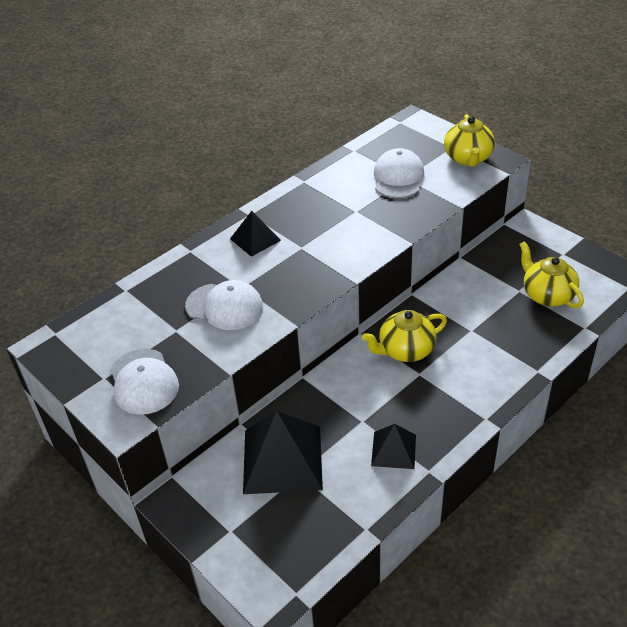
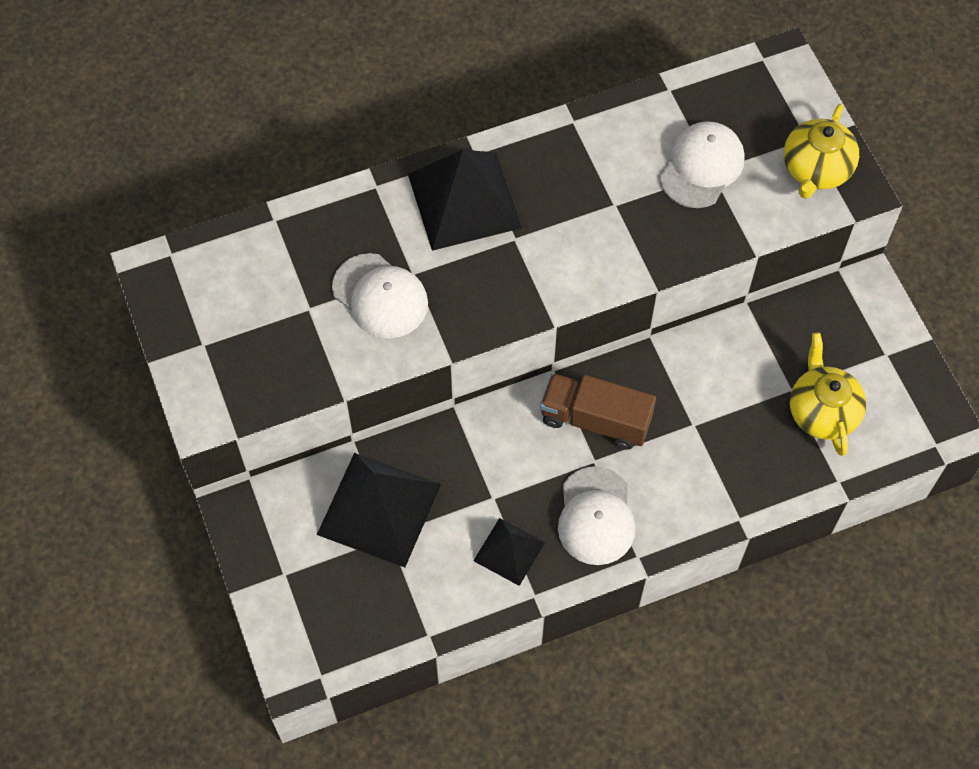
camera: 20 degrees right, 20 degrees up
white cap [110,349,179,415] -> white cap moved to [558,466,635,565]
black pyramid [230,211,281,257] -> black pyramid [408,150,522,251], size x1.82
yellow teapot [362,310,447,362] -> brown truck [540,373,656,450]

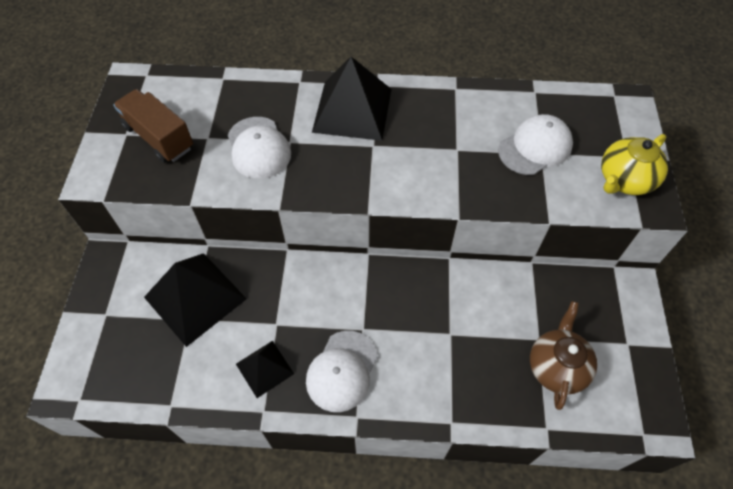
camera: 25 degrees right, 5 degrees down
brown truck [540,373,656,450] -> brown truck moved to [113,89,193,163]
yellow teapot [790,332,866,456] -> brown teapot [530,301,597,410]

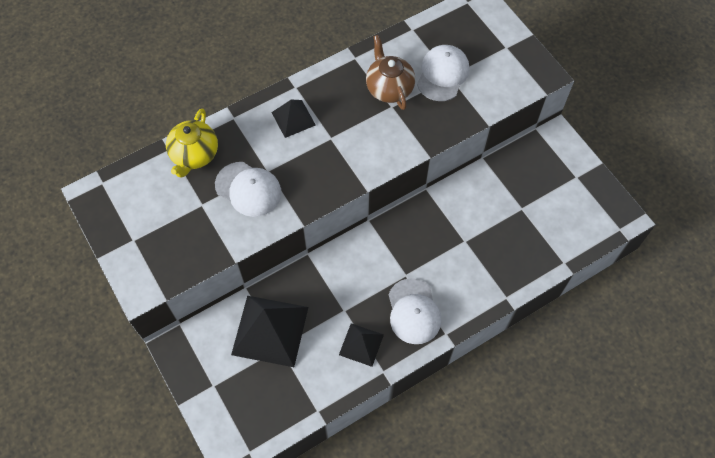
camera: 35 degrees left, 5 degrees up
brown truck [113,89,193,163] -> none
black pyramid [312,57,392,141] -> black pyramid [271,100,316,138], size x0.55
brown teapot [530,301,597,410] -> brown teapot moved to [366,35,415,110]
yellow teapot [601,134,668,195] -> yellow teapot moved to [166,108,218,178]

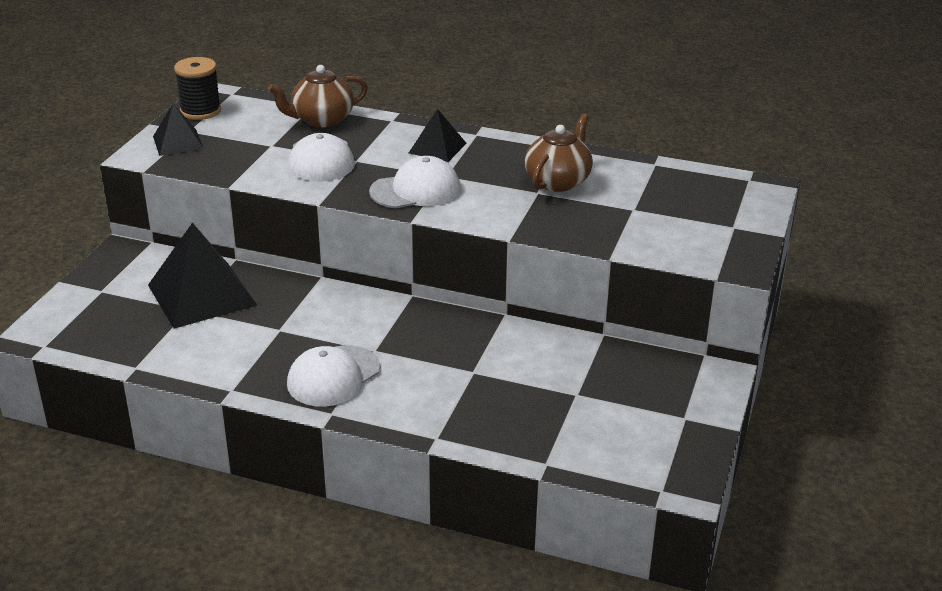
camera: 50 degrees right, 30 degrees down
yellow teapot [166,108,218,178] -> brown teapot [268,65,368,127]
black pyramid [339,323,384,367] -> black pyramid moved to [153,104,204,156]
white cap [417,45,469,101] -> white cap moved to [369,156,461,208]
none -> black spool [174,57,221,120]

